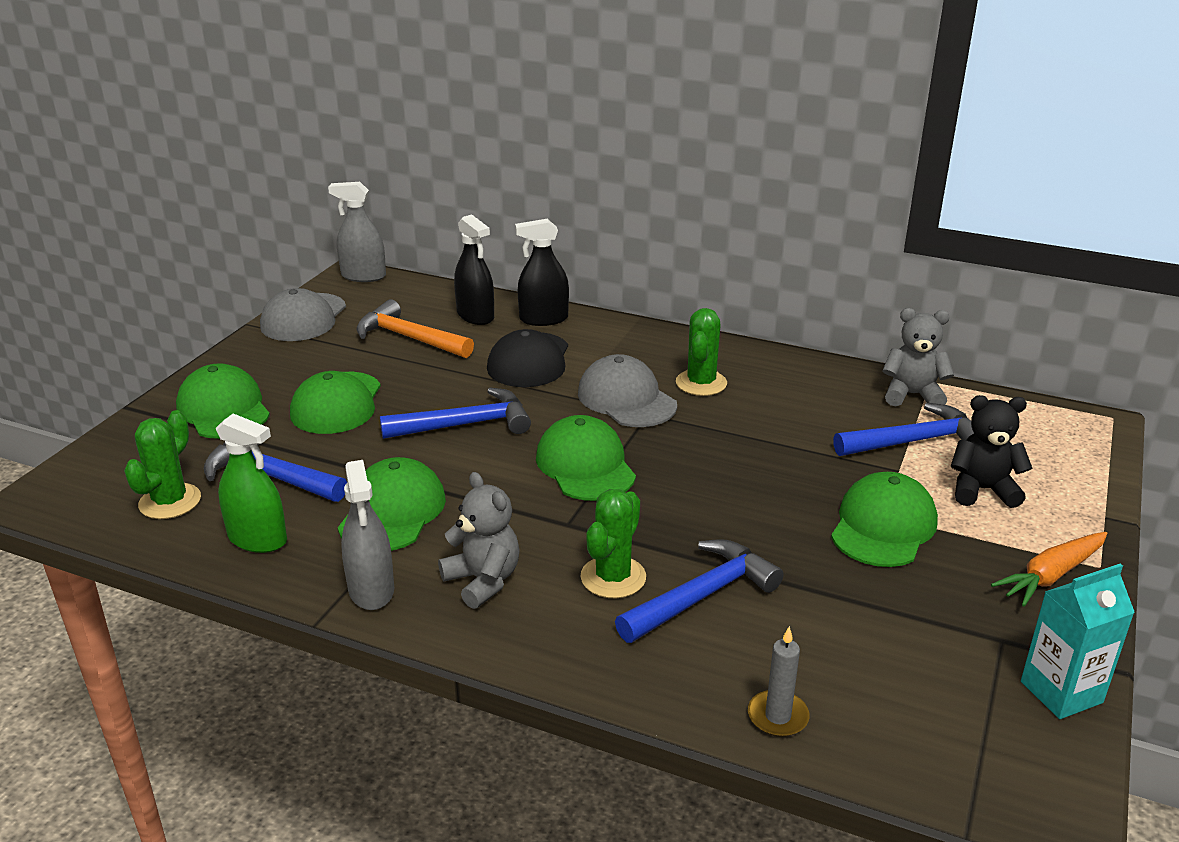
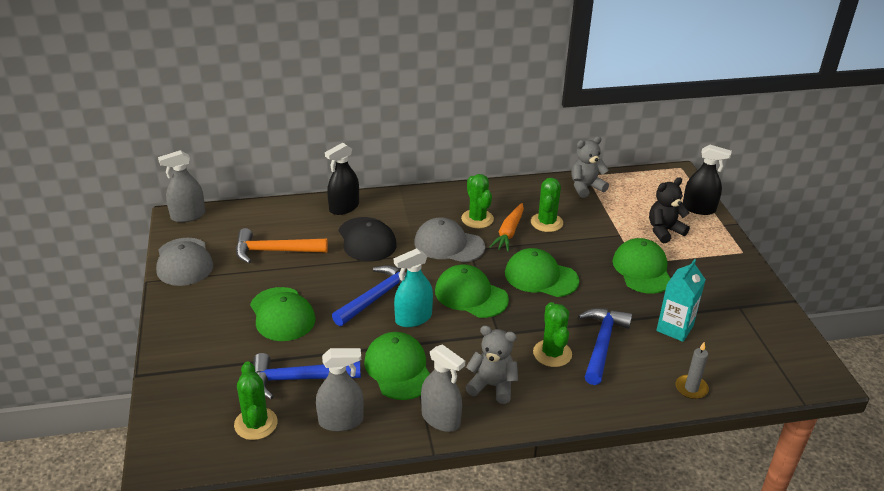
camera: 35 degrees left, 5 degrees up
green cap [176,363,270,439] -> green cap moved to [505,248,579,297]
green spray bottle [216,413,287,553] -> grey spray bottle [316,348,364,431]
black spray bottle [454,214,494,325] -> black spray bottle moved to [683,145,732,215]
blue hammer [833,403,974,456] -> none
orange carrot [991,532,1107,607] -> orange carrot moved to [489,203,524,252]
turquoise carton [1021,564,1135,719] -> turquoise carton moved to [656,259,706,342]
none -> turquoise spray bottle [394,248,433,327]
none -> green cactus [531,178,563,232]

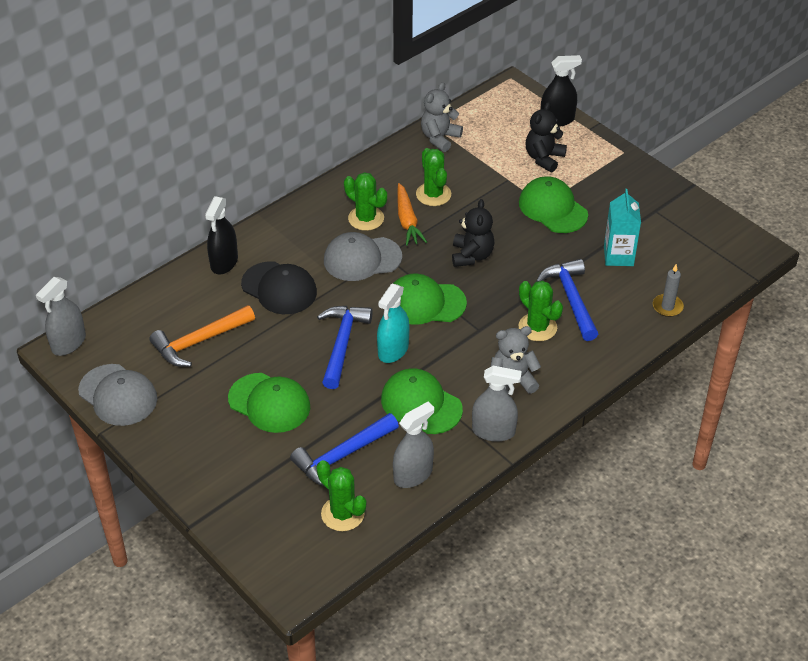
camera: 30 degrees left, 10 degrees up
green cap [505,248,579,297] -> black teddy bear [452,199,494,267]

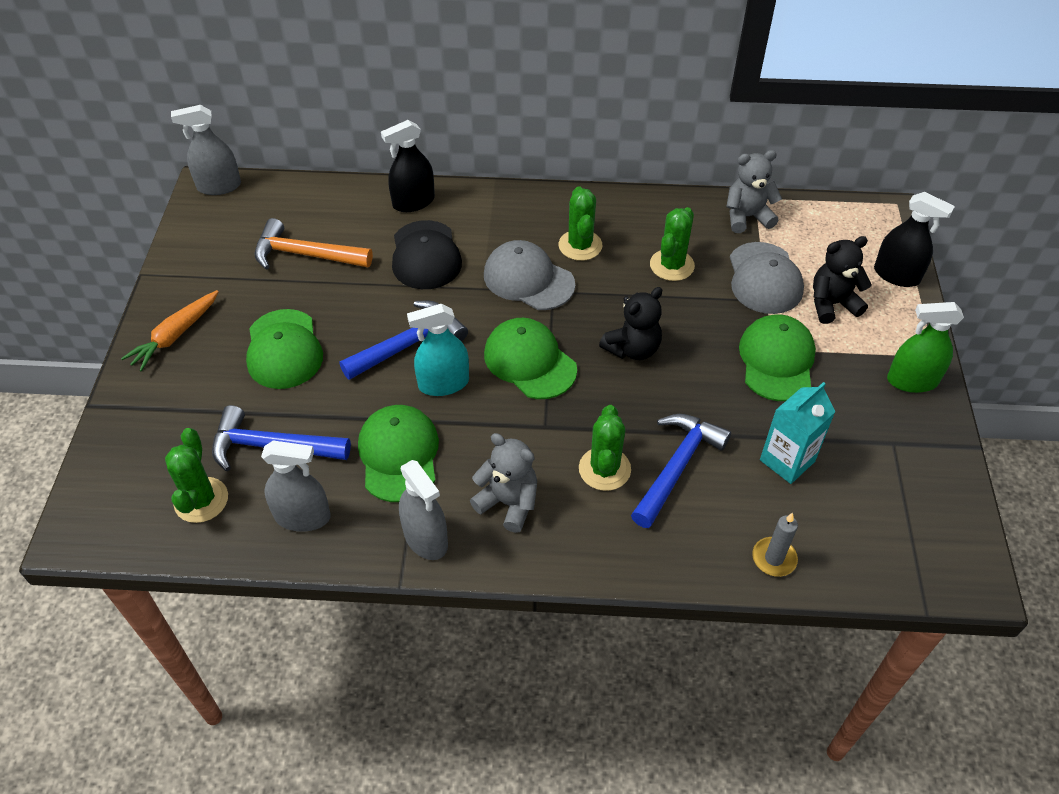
camera: 45 degrees right, 5 degrees up
grey cap [78,364,157,426] -> grey cap moved to [730,242,804,314]
orange carrot [397,183,427,246] -> orange carrot moved to [121,290,219,372]
none -> green spray bottle [887,302,964,393]

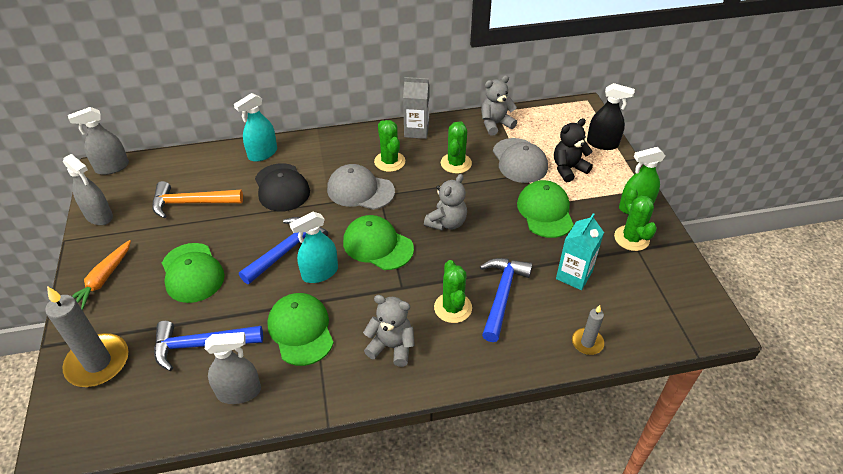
camera: 15 degrees left, 5 degrees down
green cactus [165,428,228,523] -> green cactus moved to [614,188,657,251]
black spray bottle [381,120,435,212] -> turquoise spray bottle [234,93,277,162]
grey spray bottle [399,460,448,560] -> grey spray bottle moved to [63,154,113,225]
black teddy bear [599,287,662,360] -> grey teddy bear [424,174,467,231]
none -> grey candle [45,286,128,387]
none -> grey carton [403,77,430,139]

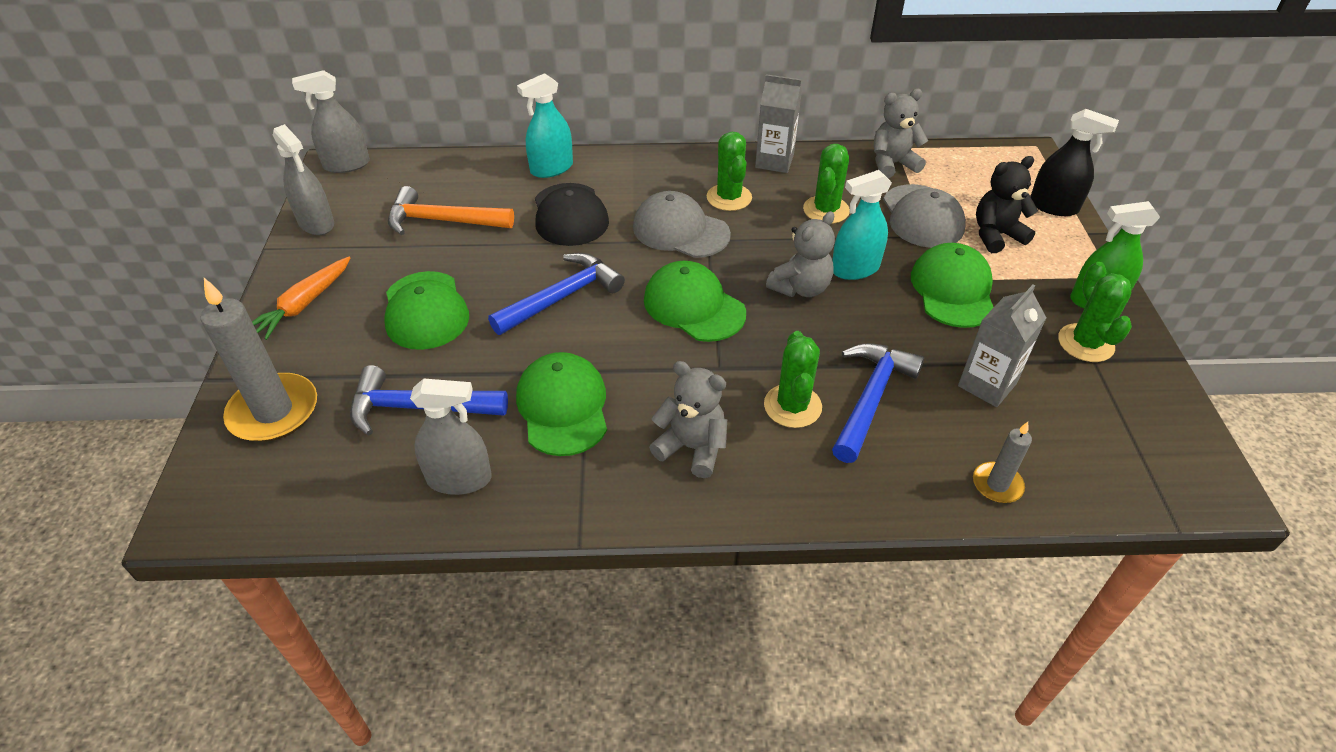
camera: 10 degrees right, 0 degrees up
turquoise spray bottle [289,212,338,283] -> turquoise spray bottle moved to [832,170,892,280]
turquoise carton [556,213,604,290] -> grey carton [958,285,1046,407]

